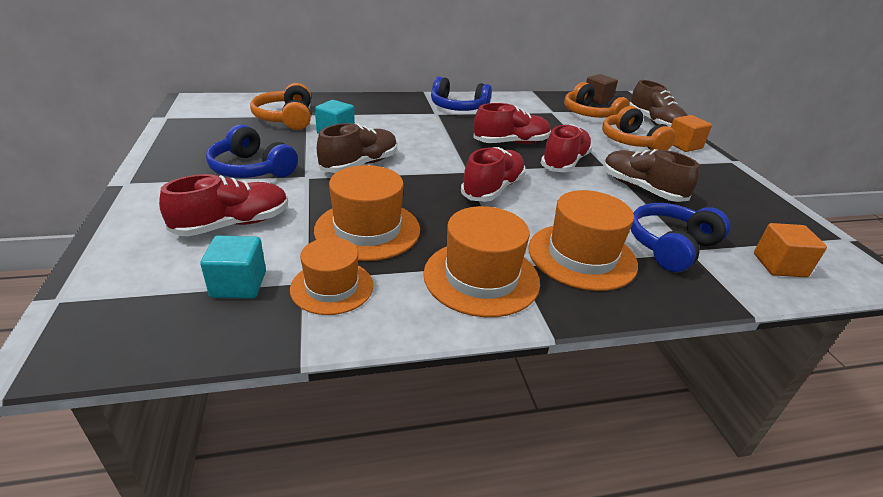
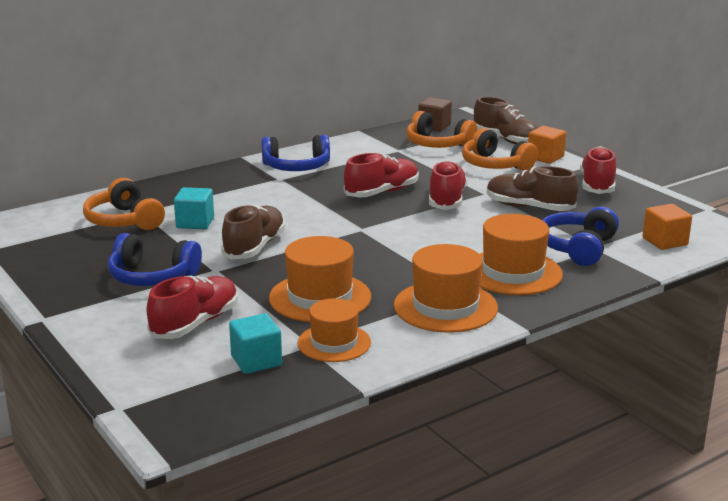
camera: 20 degrees left, 10 degrees down
red shoe [461,147,526,202] -> red shoe moved to [580,146,616,194]

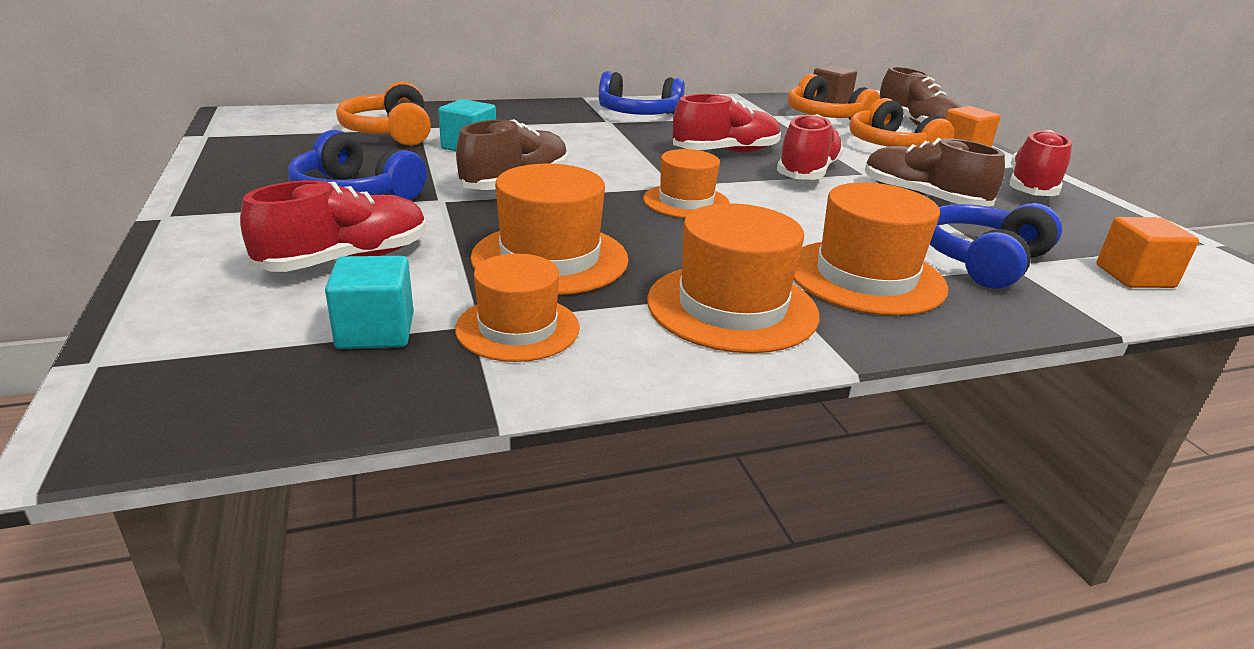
camera: 15 degrees right, 5 degrees up
none -> orange hat [643,149,730,218]

